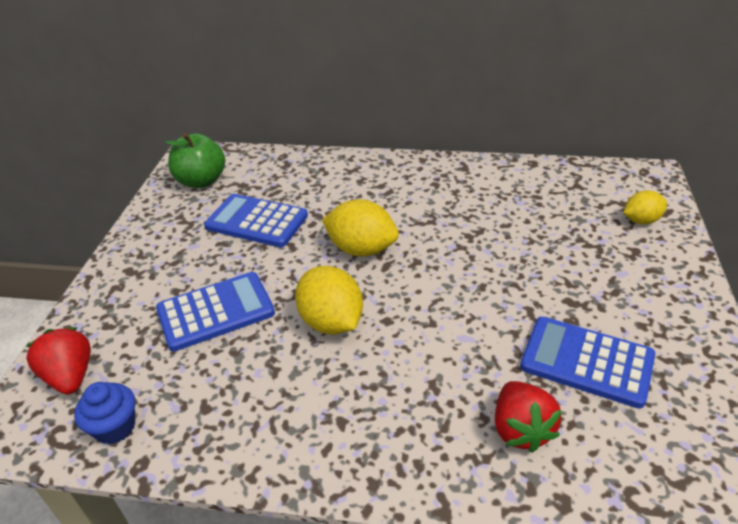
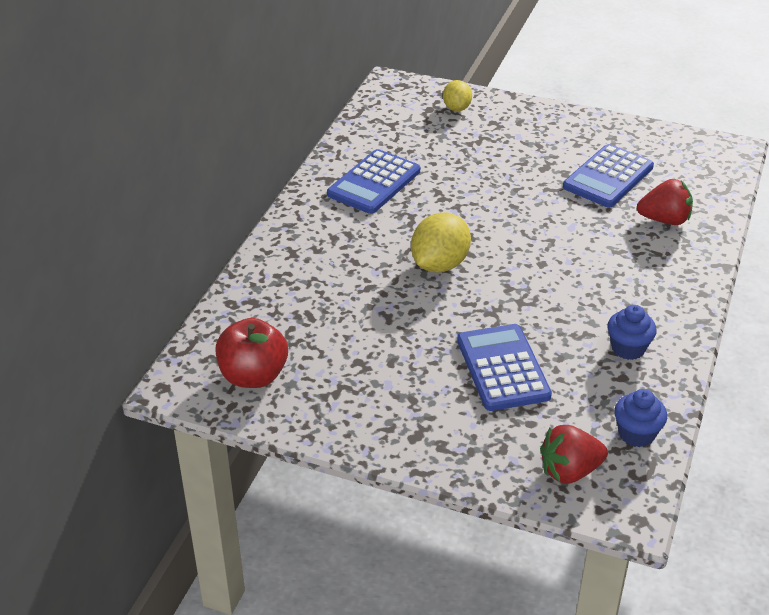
camera: 80 degrees left, 0 degrees up
green apple [165,133,225,188] -> red apple [216,318,288,388]
blue calculator [204,194,308,247] -> blue calculator moved to [327,149,420,214]
yellow lemon [295,266,363,335] -> none
none -> blue cupcake [607,305,657,360]

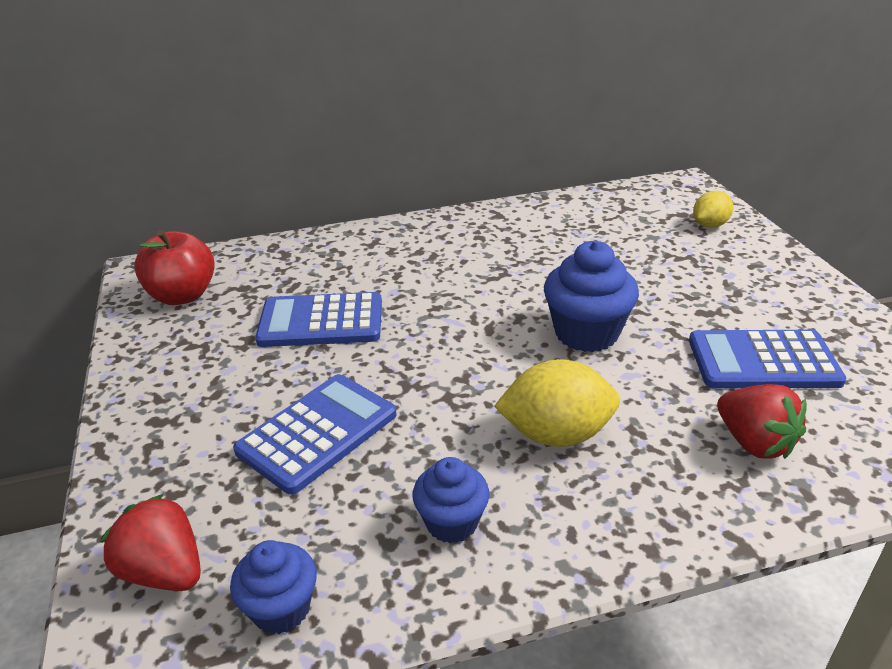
camera: 55 degrees right, 5 degrees down
blue calculator [327,149,420,214] -> blue calculator moved to [255,292,382,347]
yellow lemon [411,212,471,272] -> yellow lemon moved to [494,359,620,447]
none -> blue cupcake [544,241,639,352]

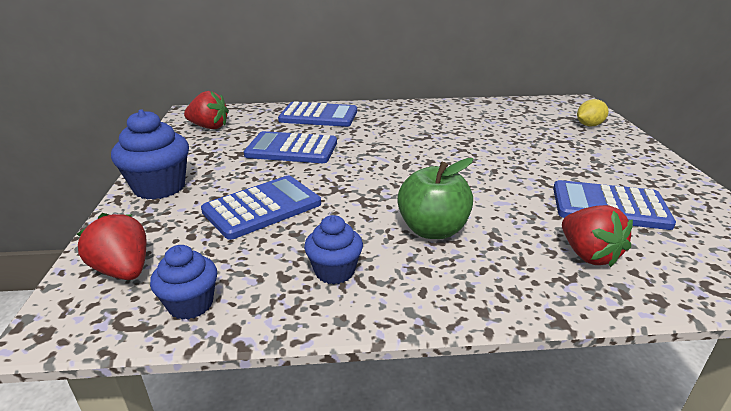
camera: 10 degrees right, 5 degrees down
red apple [134,230,215,305] -> red strawberry [184,91,229,129]
yellow lemon [494,359,620,447] -> green apple [397,158,473,239]
blue cupcake [544,241,639,352] -> blue cupcake moved to [111,109,189,200]
none -> blue calculator [278,101,357,127]

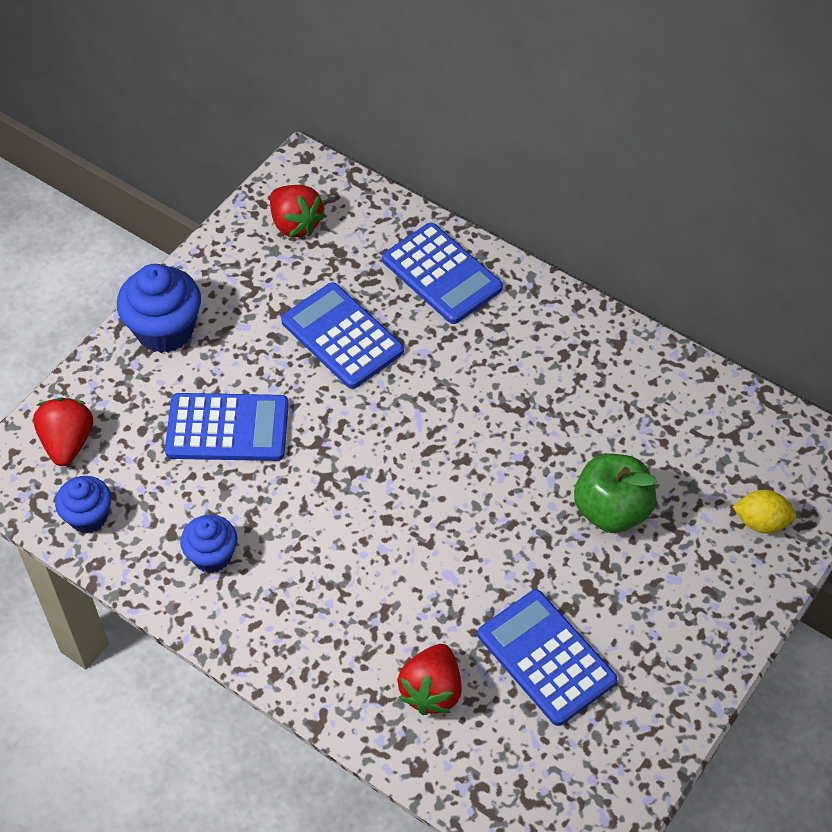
camera: 40 degrees right, 25 degrees up
green apple [397,158,473,239] -> green apple moved to [574,454,657,533]

